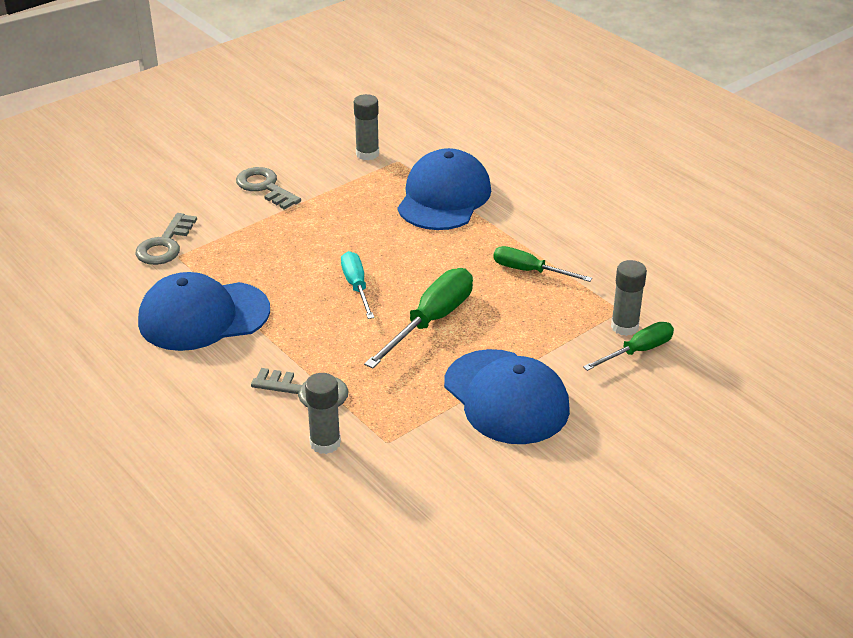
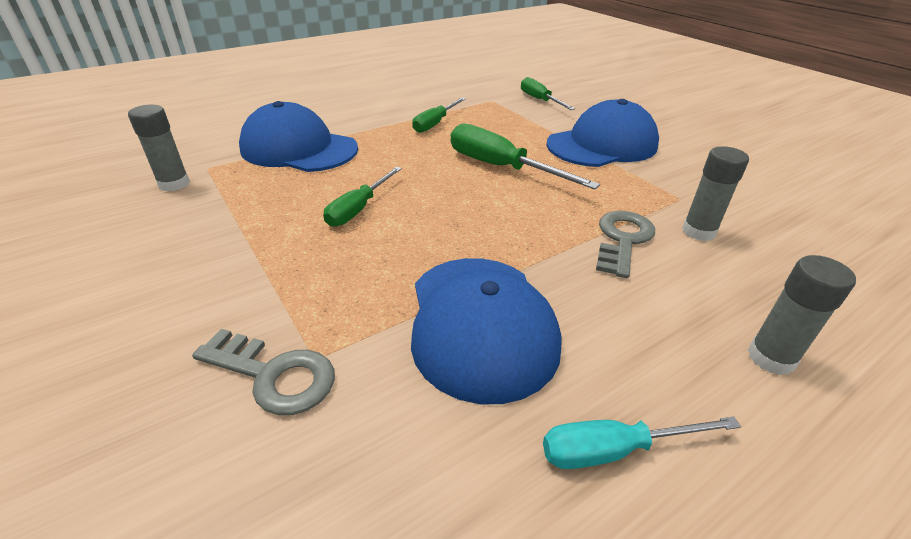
camera: 85 degrees left, 0 degrees up
grey key [236,167,301,210] -> none
turquoise screwdriver [341,251,374,319] -> turquoise screwdriver moved to [543,417,741,469]
grey glue stick [611,260,647,336] -> grey glue stick moved to [748,255,856,375]
none -> green screwdriver [323,166,402,227]

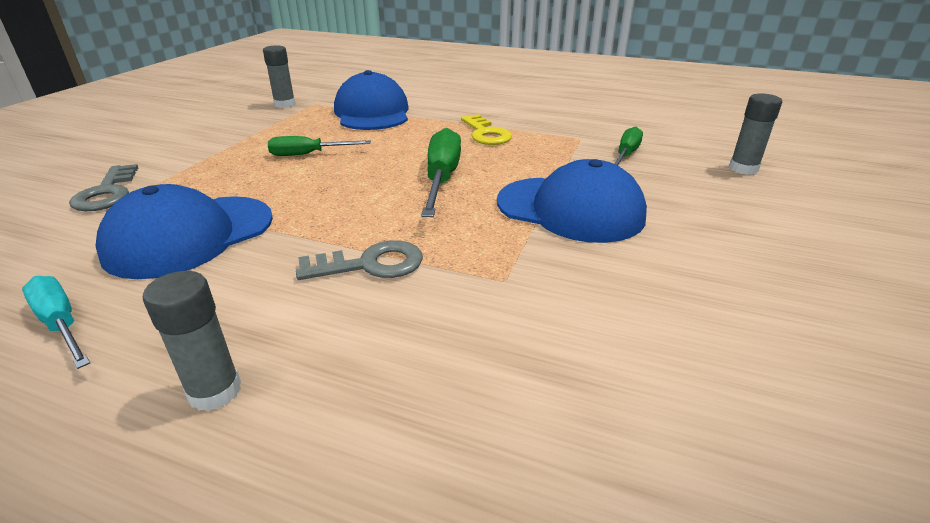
camera: 55 degrees right, 5 degrees down
green screwdriver [412,97,466,133] -> yellow key [461,114,512,145]
grey glue stick [682,146,749,241] -> grey glue stick moved to [729,93,782,175]

